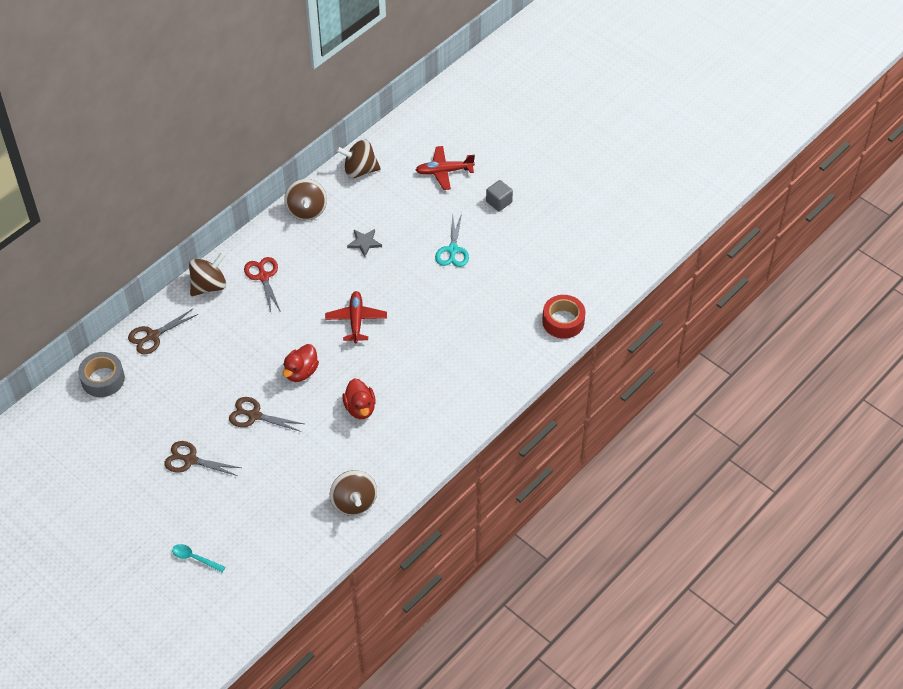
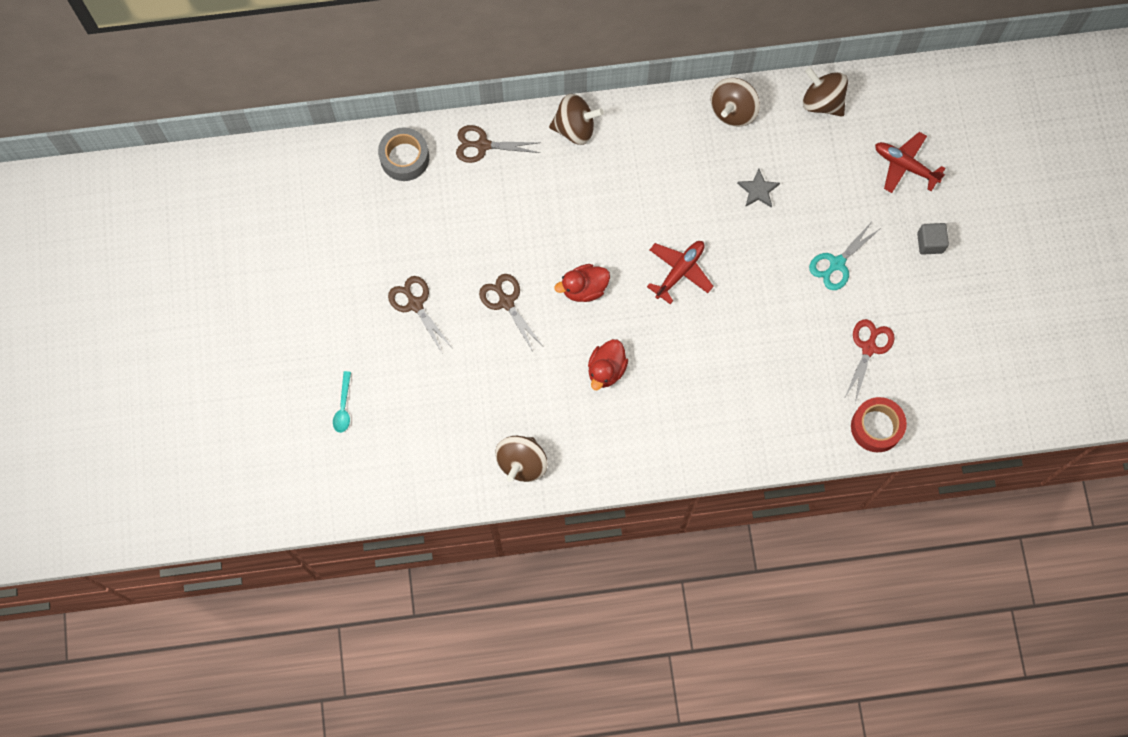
camera: 40 degrees right, 20 degrees up
turquoise spoon [172,544,225,572] -> turquoise spoon turned 150 degrees counterclockwise [333,371,351,433]
red scissors [244,257,281,312] -> red scissors moved to [844,319,895,403]

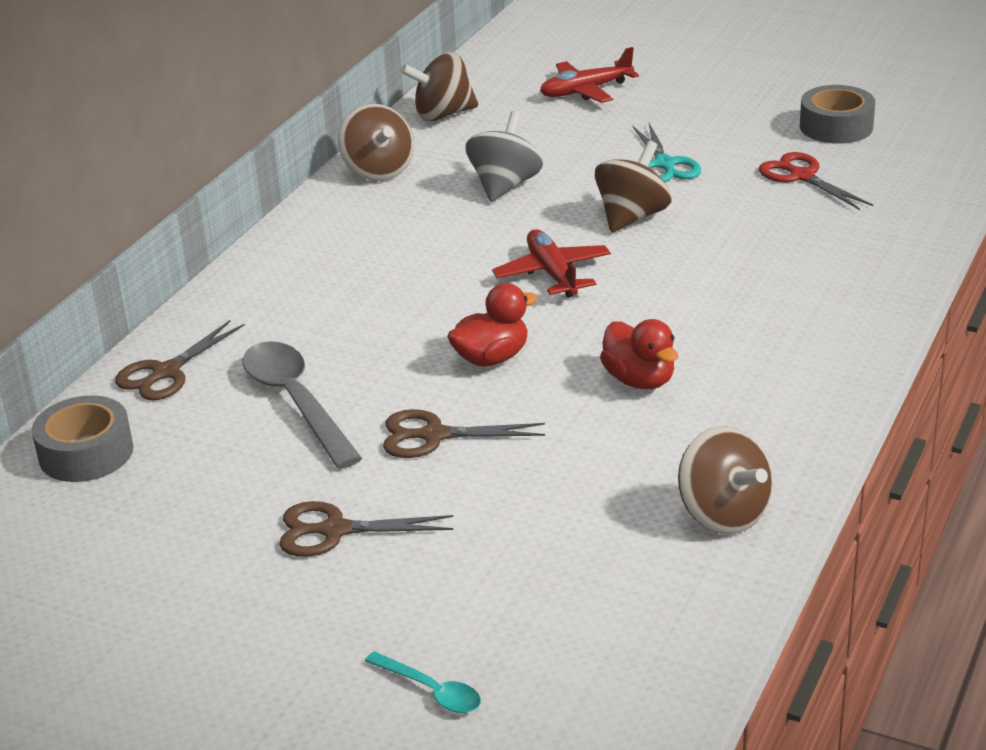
camera: 55 degrees left, 40 degrees down
brown spinning top [549,94,604,145] -> brown spinning top moved to [595,141,672,232]
red duck [554,264,610,302] -> red duck turned 135 degrees counterclockwise [447,283,537,366]
grey star [737,169,780,208] -> grey spinning top [465,111,543,202]
red tape [851,397,907,452] -> none
grey cube [917,223,949,255] -> none
none -> grey spoon [243,341,362,469]
none -> grey tape [800,85,875,144]

